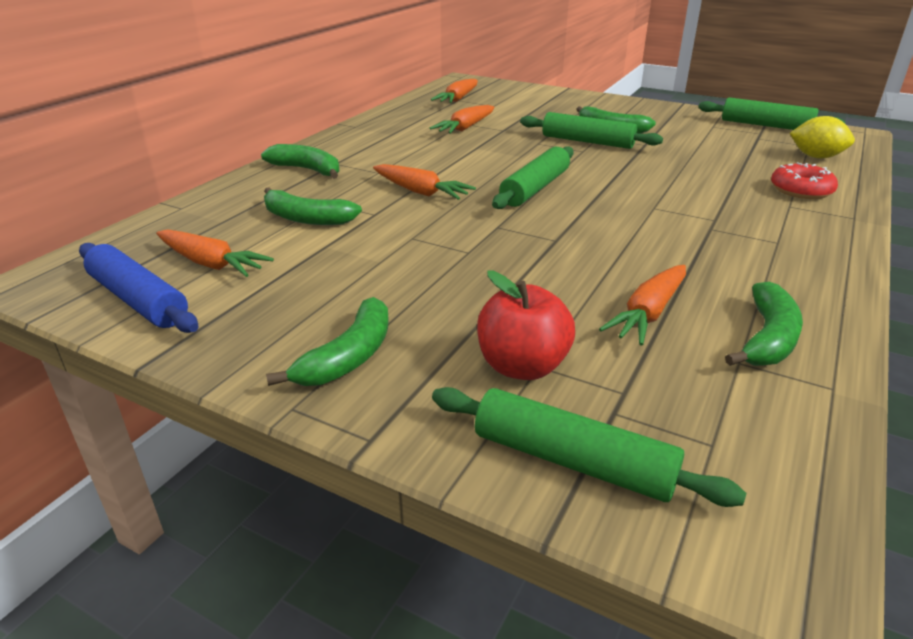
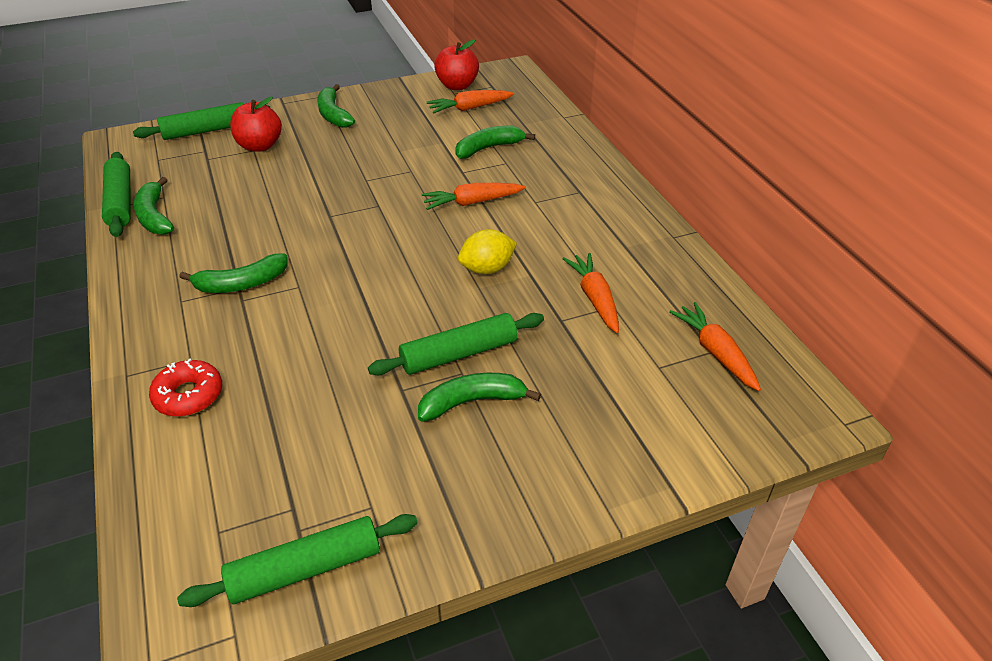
camera: 130 degrees right, 10 degrees up
blue rolling pin [79,243,198,333] -> red apple [434,39,479,90]
green banana [261,144,339,179] -> green banana moved to [179,254,288,293]
green rolling pin [492,146,574,209] -> green rolling pin moved to [102,152,131,237]
orange carrot [599,265,686,346] -> none
yellow lemon [789,116,855,159] -> yellow lemon moved to [458,229,517,274]

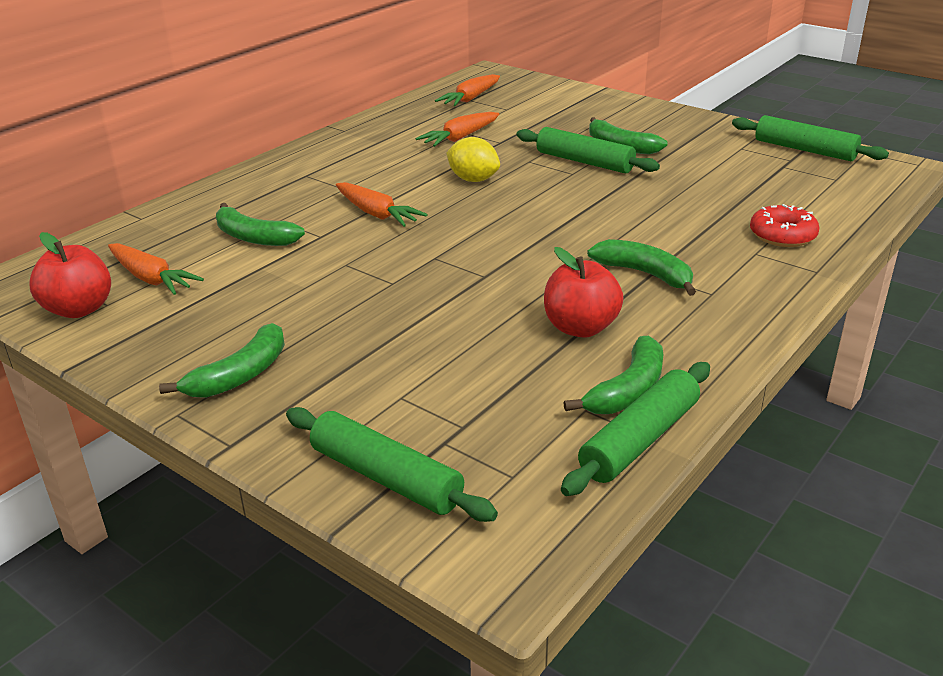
camera: 120 degrees left, 10 degrees down
red apple [230,97,282,152] -> red apple moved to [544,247,623,338]

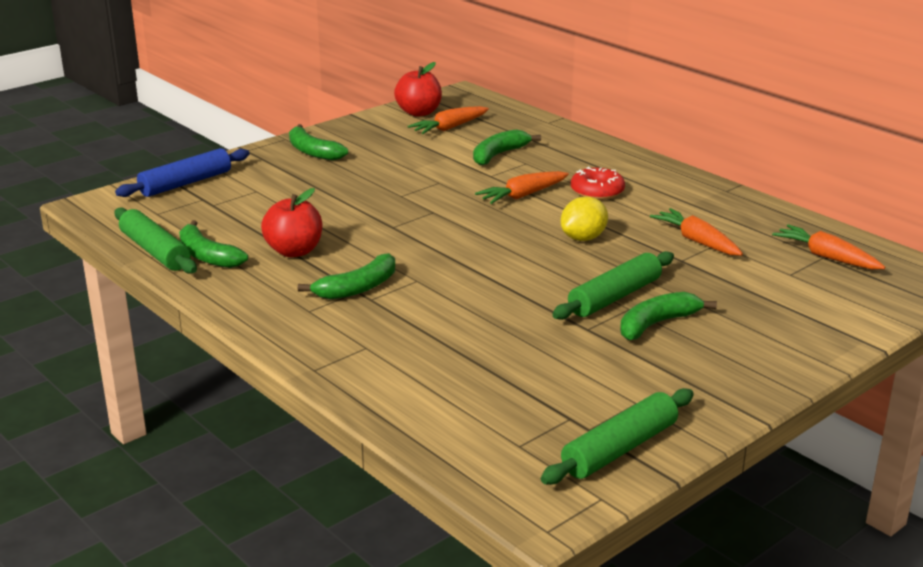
camera: 100 degrees right, 5 degrees down
green rolling pin [286,407,498,522] -> blue rolling pin [115,148,250,197]
red donut [750,204,819,247] -> red donut moved to [571,167,625,200]

